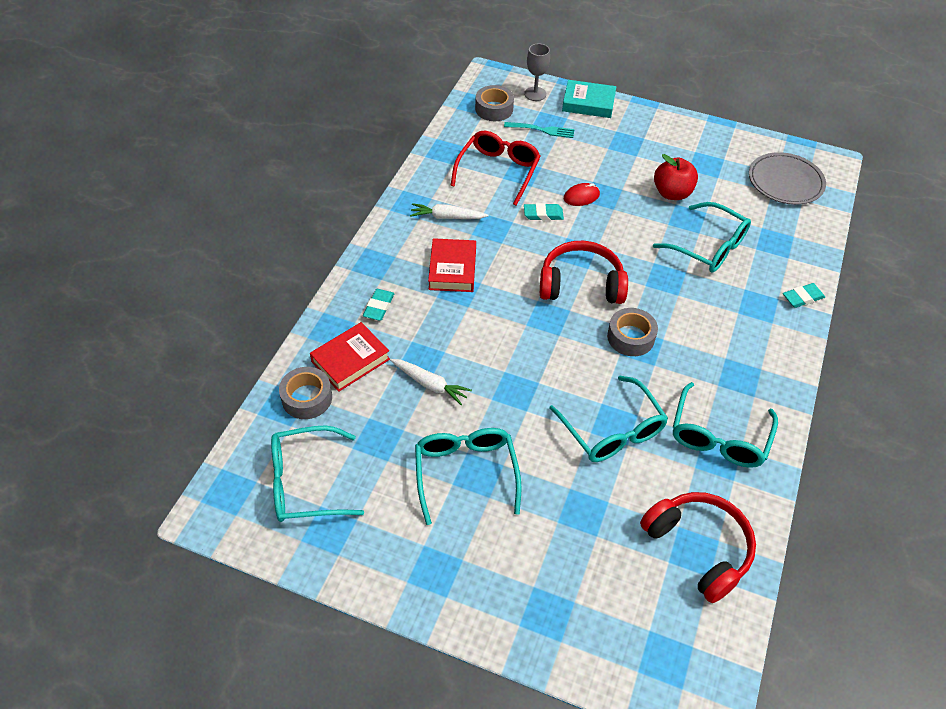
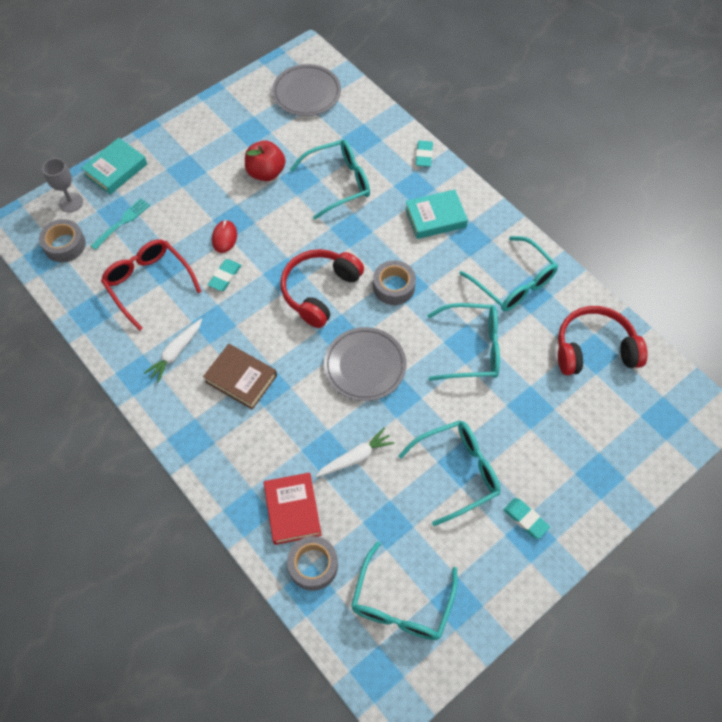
camera: 60 degrees left, 10 degrees up
turquoise eraser [363,289,395,321] -> turquoise eraser moved to [503,498,550,539]
turquoise glasses [415,428,522,525] -> turquoise glasses turned 135 degrees clockwise [398,420,501,526]
red book [428,238,476,292] -> brown book [203,344,277,410]
none -> grey plate [324,327,406,401]
none -> turquoise book [405,190,468,239]

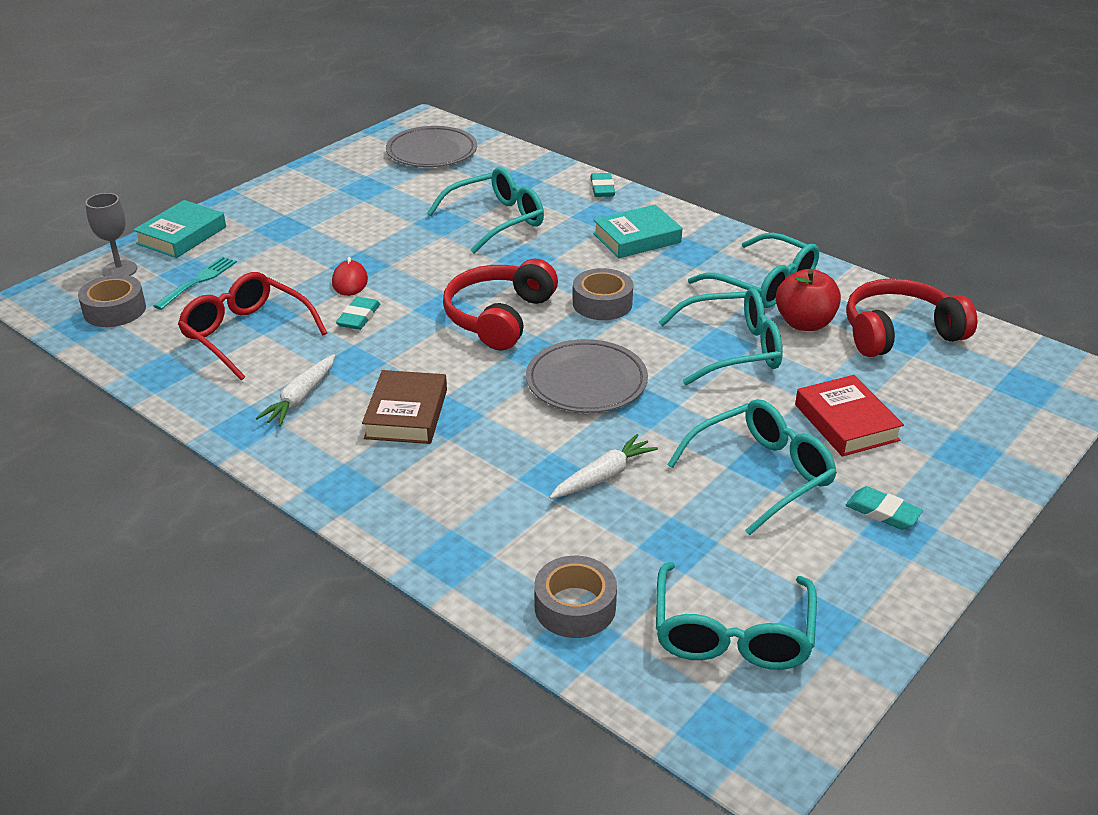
camera: 10 degrees left, 25 degrees down
brown book [203,344,277,410] -> brown book turned 75 degrees clockwise [362,370,447,444]
red apple [245,141,286,181] -> red apple moved to [776,269,841,331]
red book [264,472,322,545] -> red book moved to [795,375,904,457]

